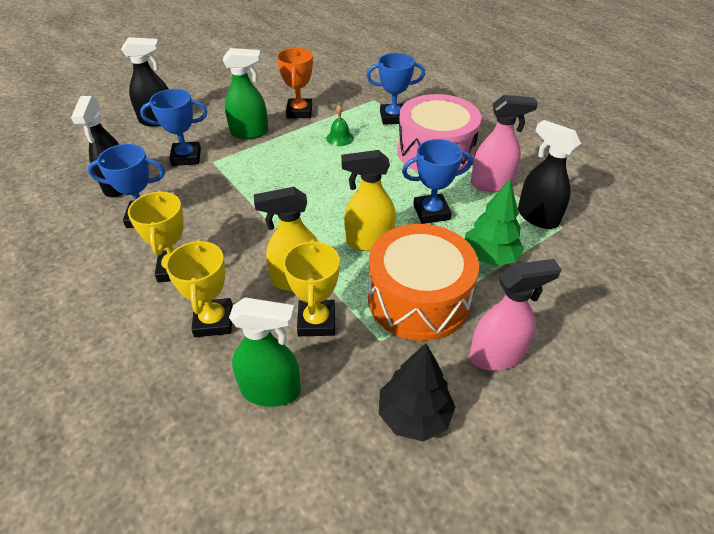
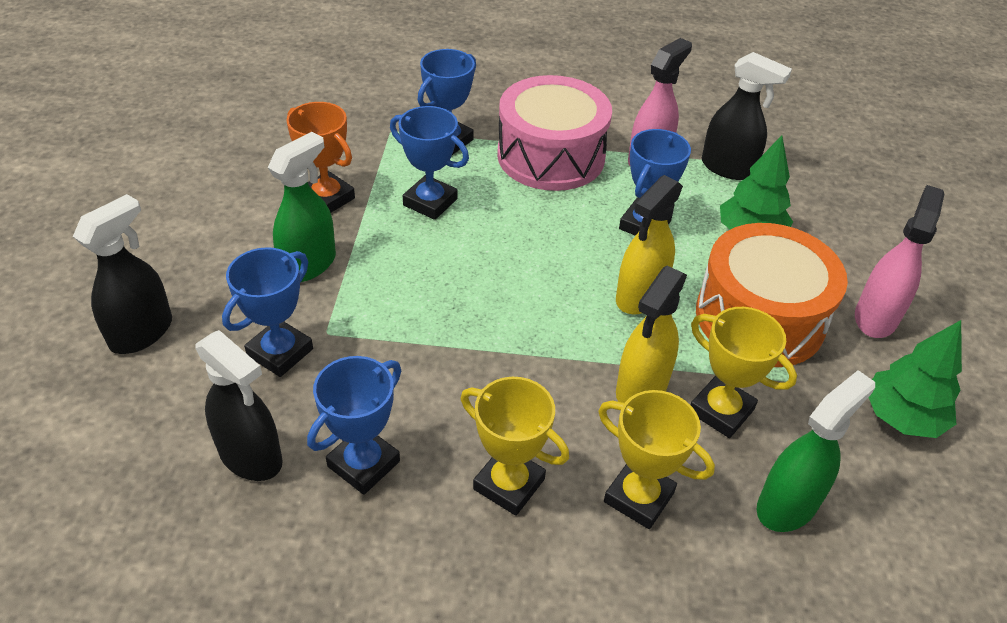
camera: 50 degrees left, 0 degrees up
green bell [326,105,354,146] -> blue trophy [390,106,469,220]
black tree [379,343,455,441] -> green tree [868,320,962,438]
black spray bottle [518,120,581,229] -> black spray bottle turned 150 degrees counterclockwise [702,52,792,180]

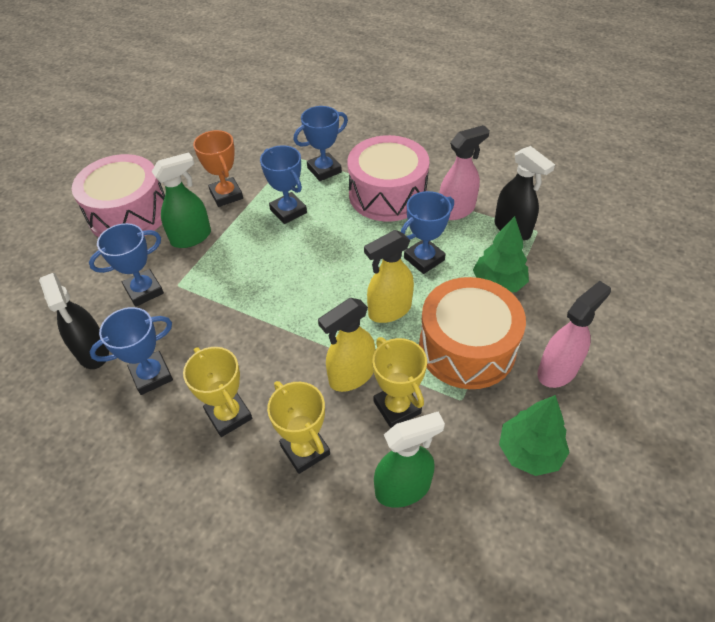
camera: 25 degrees right, 5 degrees up
black spray bottle [73,194,172,354] -> none
none -> pink drum [72,154,165,237]

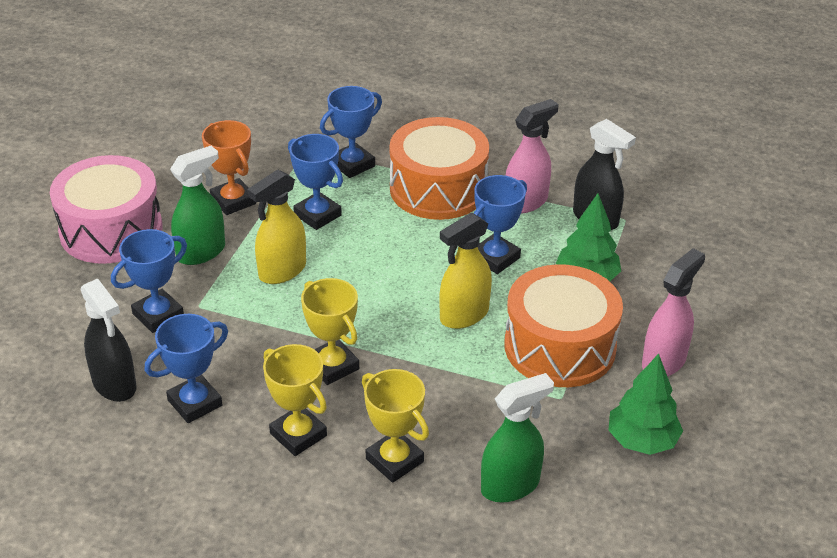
camera: 10 degrees left, 10 degrees down
yellow spray bottle [318,298,375,392] -> yellow spray bottle moved to [247,169,306,284]
pink drum [347,135,429,222] -> orange drum [389,117,489,220]
yellow trophy [372,337,427,428] -> yellow trophy moved to [301,278,359,385]

